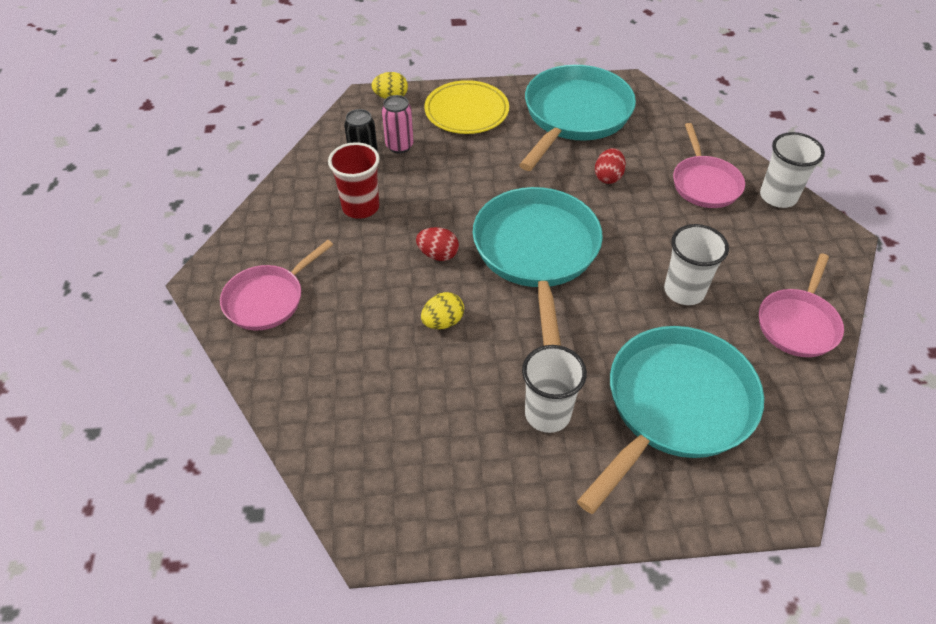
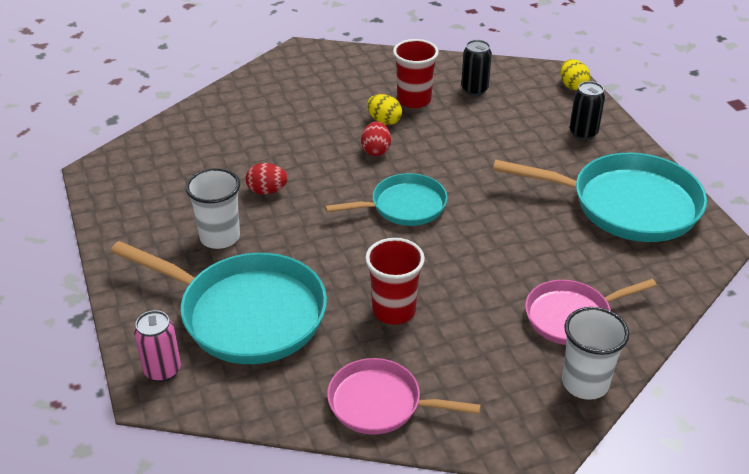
camera: 75 degrees right, 10 degrees down
pink pan [220,240,333,330] -> none
pink can [382,95,414,153] -> pink can moved to [134,310,181,382]
yellow egg [421,292,464,329] -> yellow egg moved to [367,94,402,125]
yellow plate [424,80,509,134] -> black can [570,81,605,140]
turquoise pan [473,187,603,346] -> turquoise pan [325,173,448,226], size x0.59
red egg [595,148,626,184] -> red egg moved to [246,163,288,194]
white cup [664,224,729,305] -> red cup [365,238,425,325]

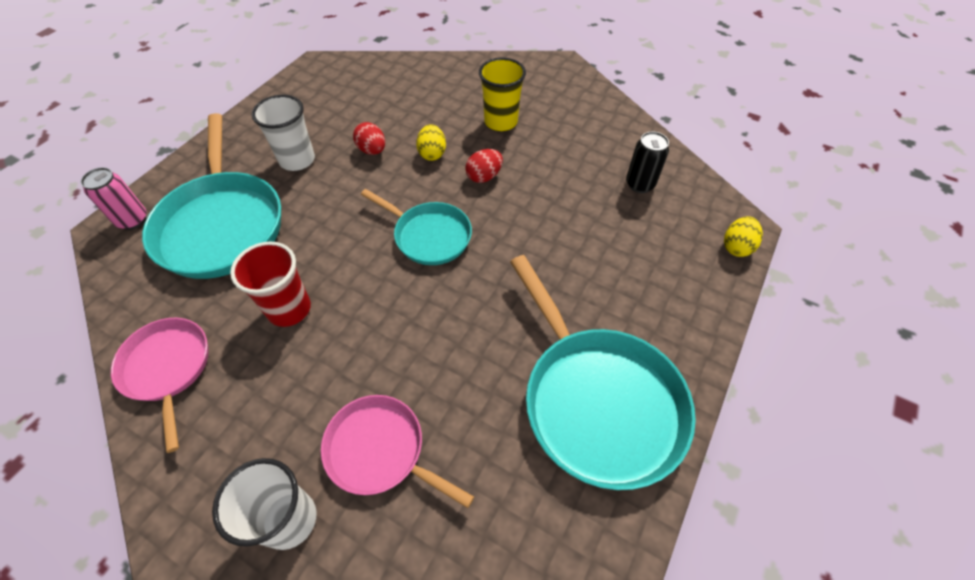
camera: 50 degrees right, 15 degrees up
yellow egg [367,94,402,125] -> yellow egg moved to [416,124,446,161]
red cup [393,39,439,108] -> none
black can [570,81,605,140] -> none
none -> yellow cup [479,58,526,131]

